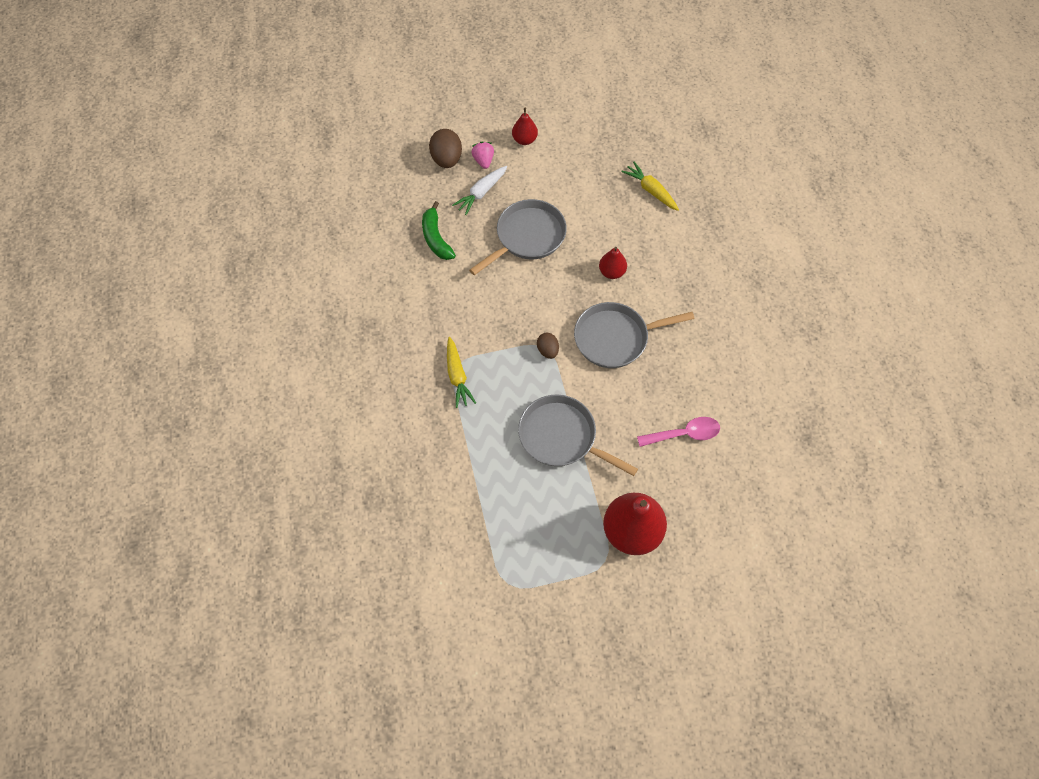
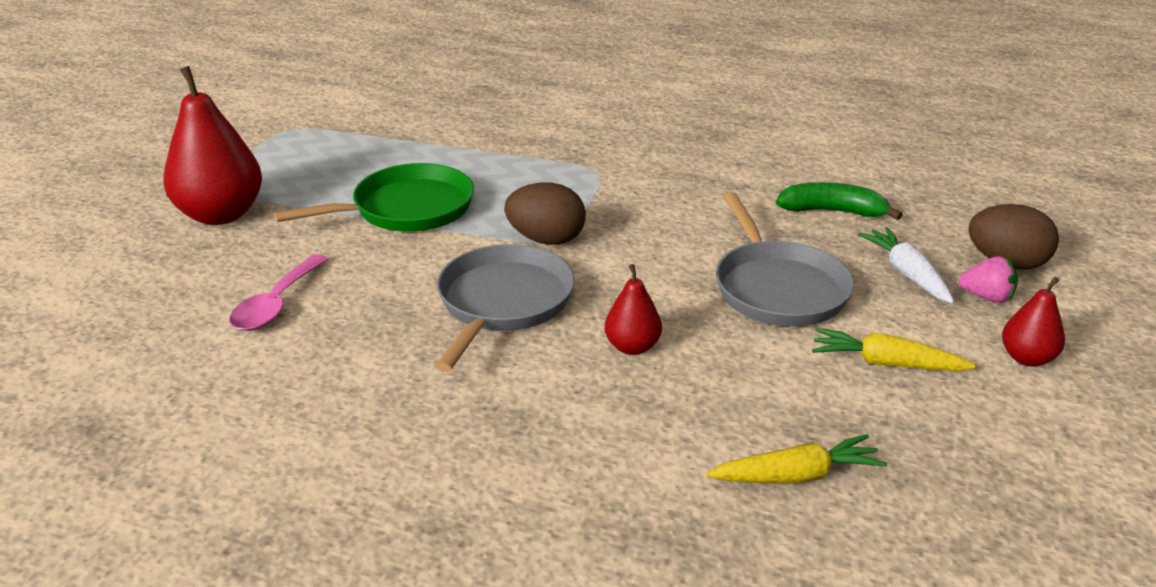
camera: 120 degrees right, 30 degrees down
yellow carrot [447,337,476,408] -> yellow carrot moved to [812,328,977,371]
grey pan [518,395,638,476] -> green pan [274,163,474,232]
brown egg [537,333,559,359] -> brown egg [504,182,586,245], size x1.68

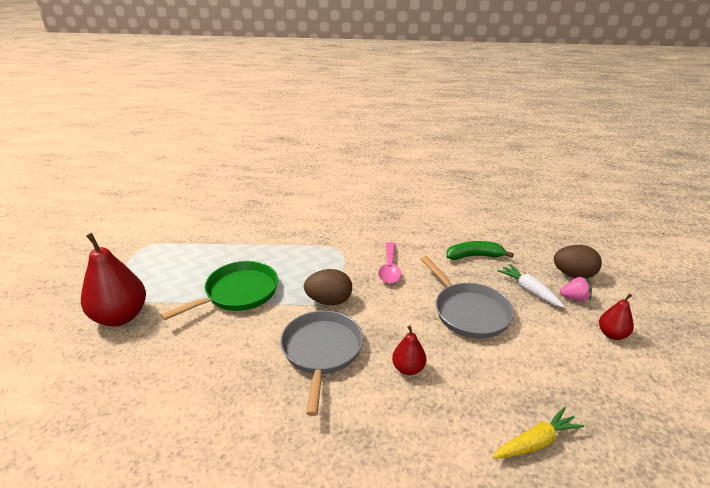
camera: 15 degrees left, 0 degrees up
pink spoon [229,254,328,331] -> pink spoon moved to [378,242,401,284]
yellow carrot [812,328,977,371] -> none

